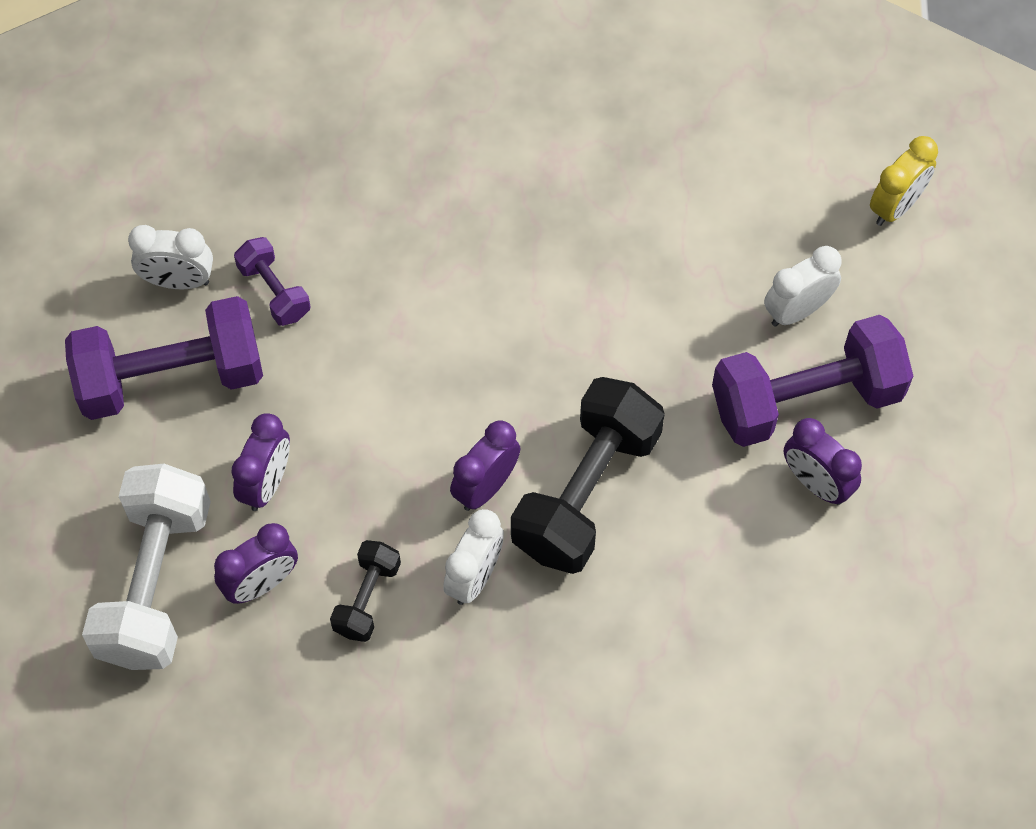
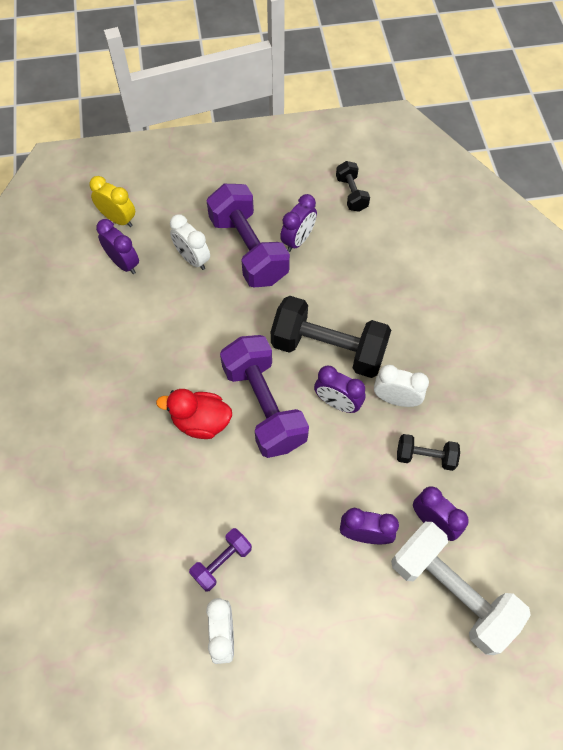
camera: 100 degrees left, 0 degrees up
purple dumbbell [65,296,263,420] -> purple dumbbell moved to [220,335,309,458]
white dumbbell [82,464,211,670] -> white dumbbell turned 45 degrees clockwise [391,522,531,655]
none -> purple clock [96,219,139,274]
none -> red duck [156,389,232,439]
none -> black dumbbell [336,161,370,212]

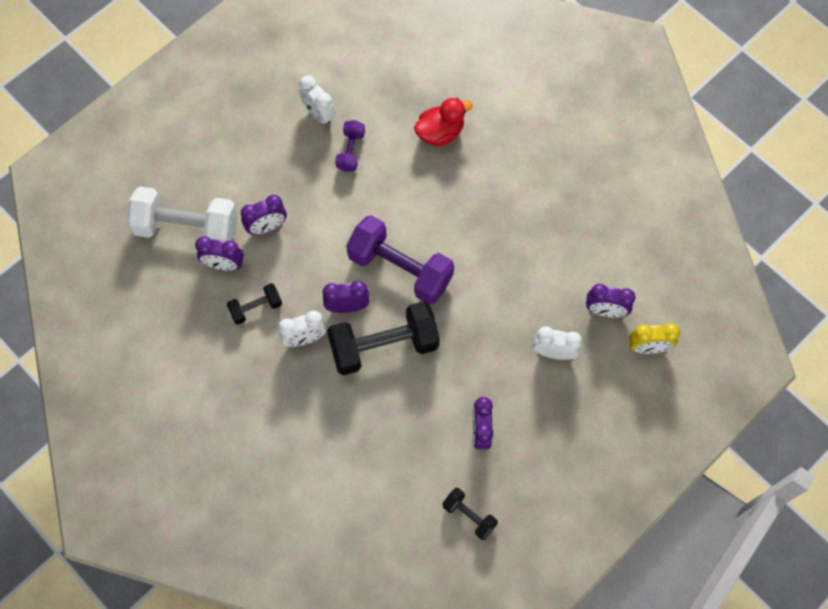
camera: 145 degrees right, 5 degrees up
red duck [156,389,232,439] -> red duck moved to [414,98,473,147]
purple dumbbell [207,184,290,287] -> none

